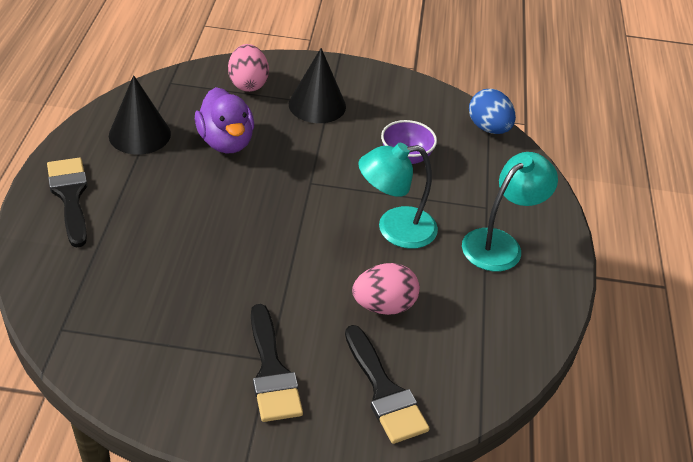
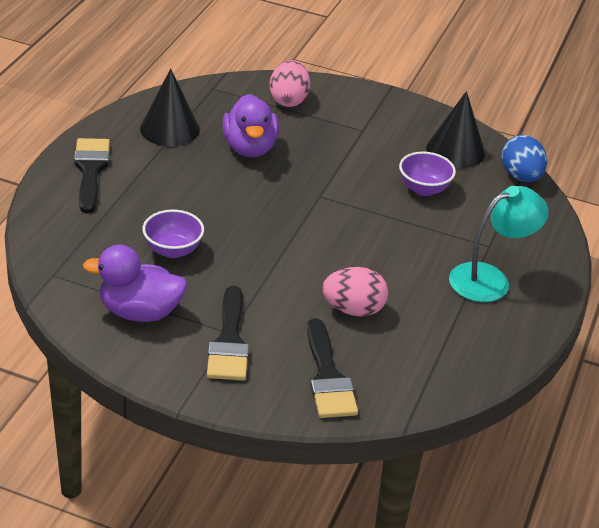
camera: 15 degrees right, 5 degrees down
black cone [289,48,346,123] -> black cone moved to [426,91,485,168]
turquoise lamp [358,143,438,249] -> none
none -> purple duck [83,245,187,322]
none -> purple bowl [142,210,204,258]

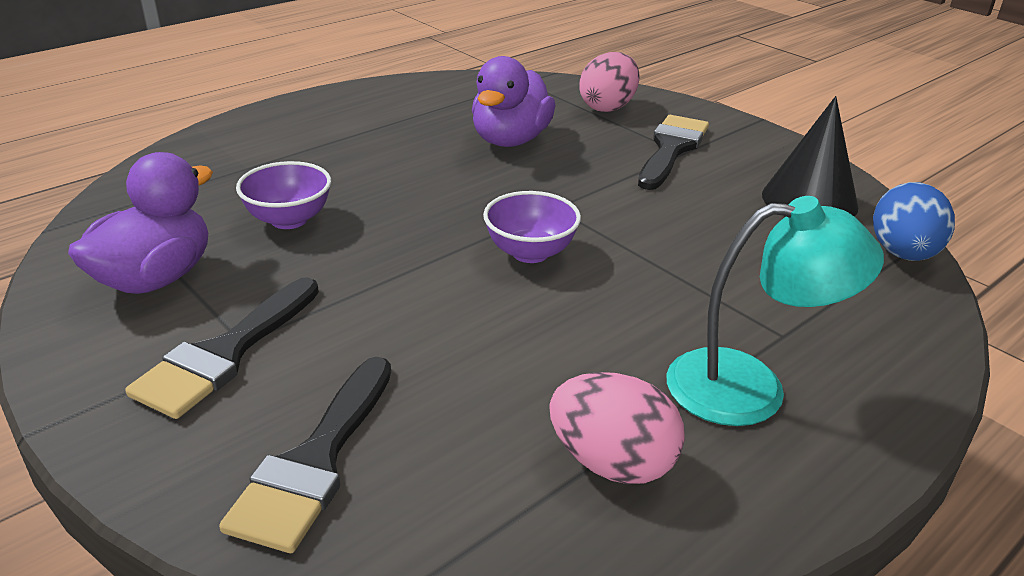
camera: 30 degrees right, 5 degrees down
black brush [74,138,110,213] -> black brush moved to [638,115,709,190]
purple duck [83,245,187,322] -> purple duck turned 90 degrees clockwise [68,152,213,294]
black cone [140,69,200,146] -> none
pink egg [322,267,388,317] -> pink egg moved to [549,372,685,484]
purple bowl [399,152,456,196] -> purple bowl moved to [483,191,581,263]

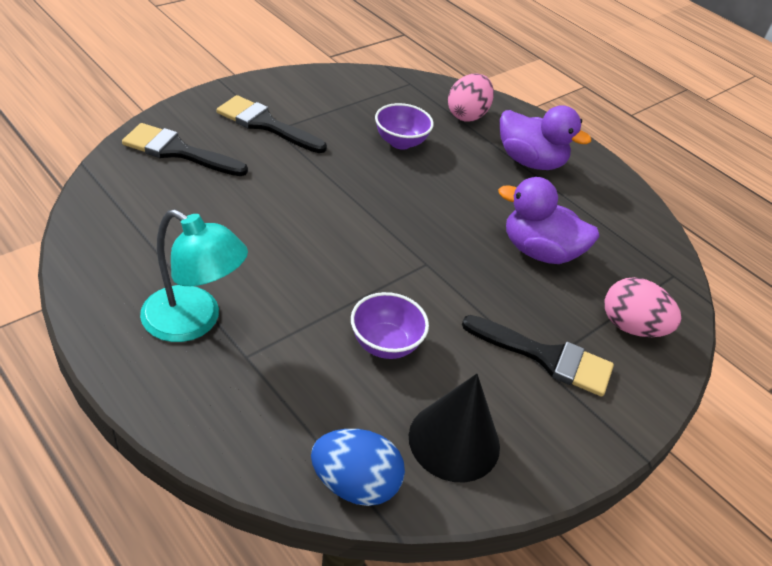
camera: 85 degrees right, 10 degrees up
purple duck [68,152,213,294] -> purple duck moved to [500,105,591,170]
purple bowl [483,191,581,263] -> purple bowl moved to [351,292,429,359]
pink egg [549,372,685,484] -> pink egg moved to [448,74,494,122]
turquoise lamp [666,196,884,426] -> turquoise lamp turned 60 degrees counterclockwise [140,209,248,342]

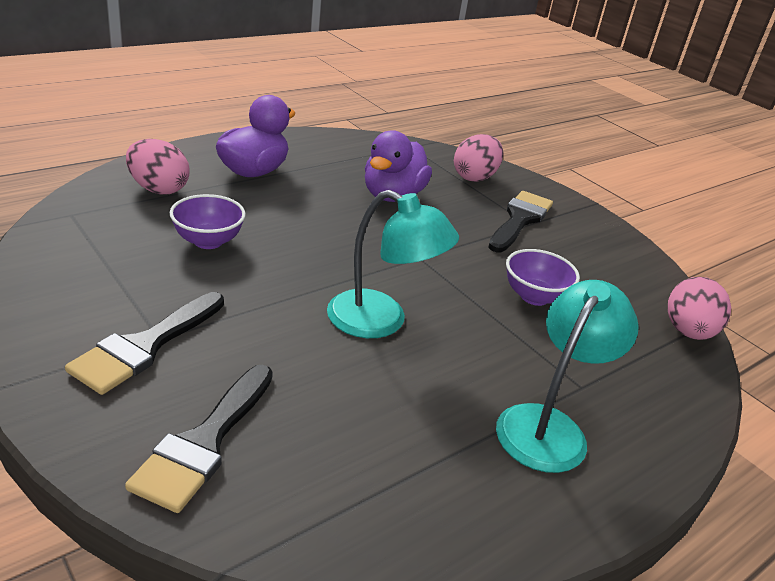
camera: 85 degrees left, 10 degrees down
blue egg [311,429,405,506] -> pink egg [668,277,731,340]
black cone [409,374,500,483] -> none
none -> turquoise lamp [327,190,459,338]

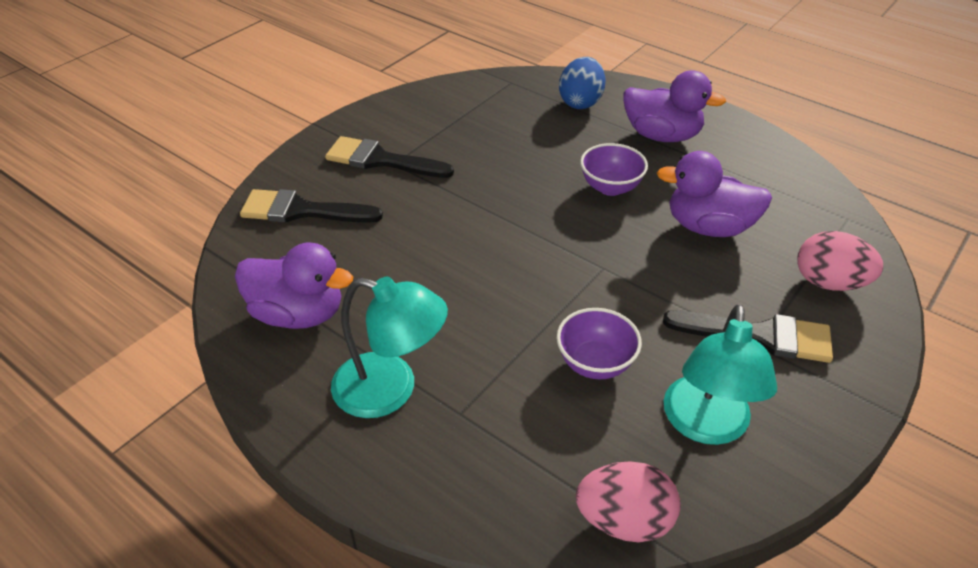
camera: 80 degrees right, 10 degrees up
pink egg [126,139,189,195] -> blue egg [559,57,605,109]
purple bowl [169,194,246,249] -> purple bowl moved to [580,143,648,196]
turquoise lamp [327,190,459,338] -> turquoise lamp moved to [664,304,777,445]
none -> purple duck [235,242,353,329]

